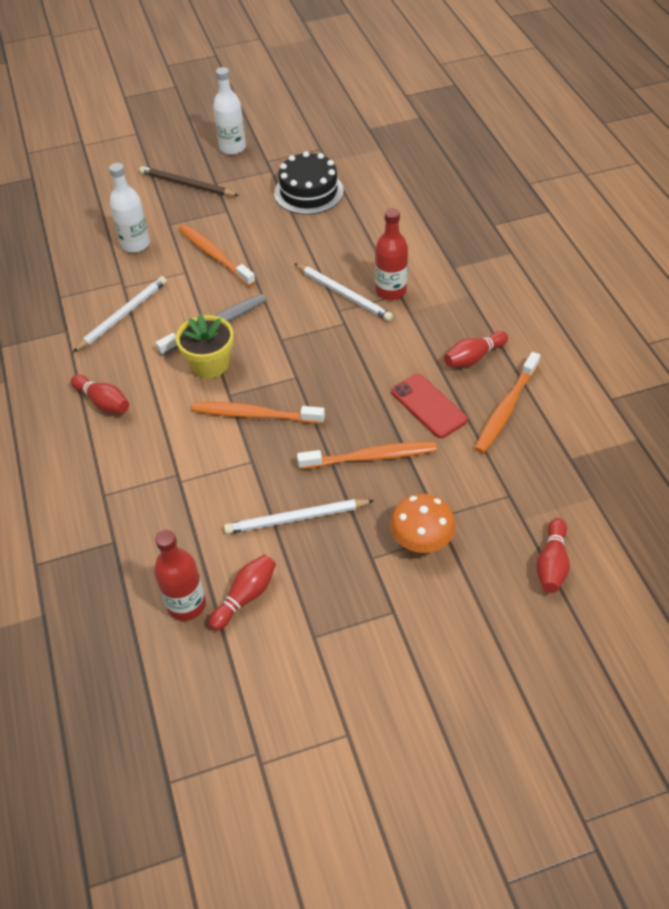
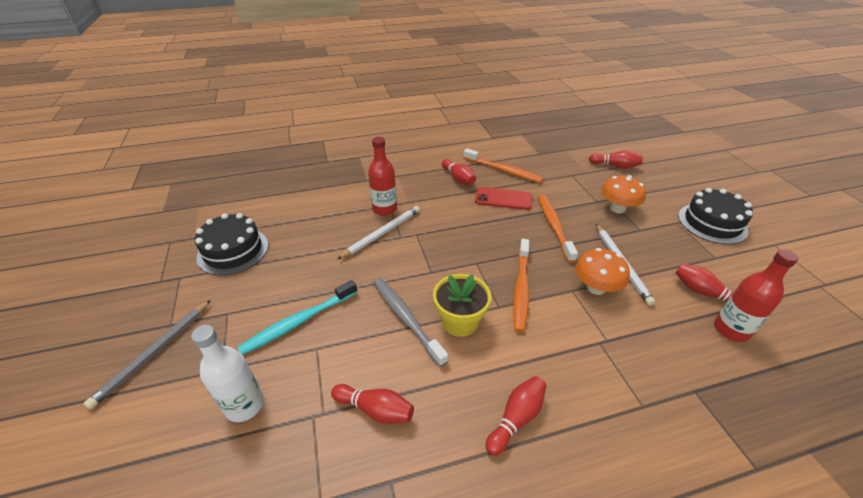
camera: 90 degrees left, 10 degrees down
white pencil [73,276,167,352] -> red bowling pin [331,384,414,424]
brown pencil [139,166,239,196] -> grey pencil [84,300,211,409]
orange toothbrush [179,224,256,287] -> turquoise toothbrush [237,280,357,355]
white bottle [213,67,246,155] -> none
red phone [391,374,468,438] -> red phone turned 45 degrees clockwise [475,187,532,210]
none -> orange mushroom [575,248,630,295]
none -> black cake [678,188,753,244]

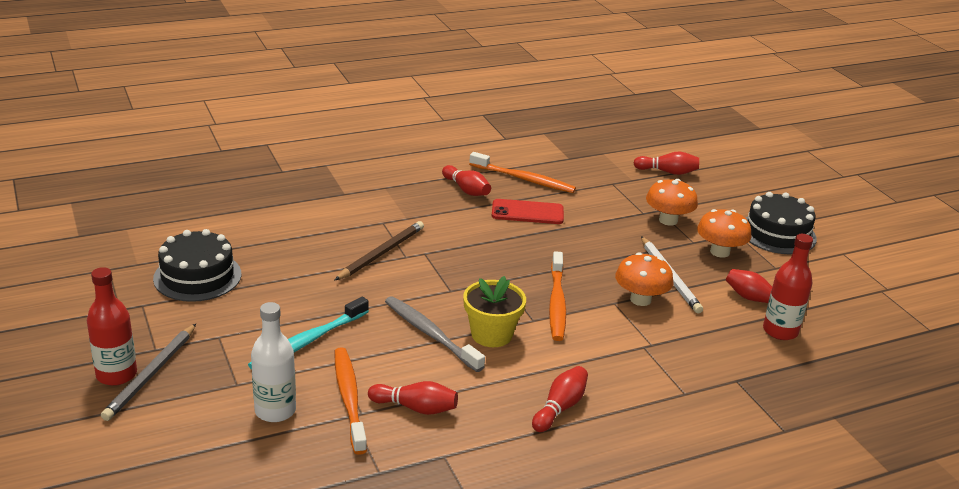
camera: 10 degrees left, 10 degrees down
white pencil [337,206,420,259] -> brown pencil [335,221,424,280]
red bottle [368,137,397,216] -> red bottle moved to [87,267,137,386]
orange toothbrush [538,195,578,263] -> orange toothbrush moved to [335,347,367,455]
none -> orange mushroom [697,209,752,258]

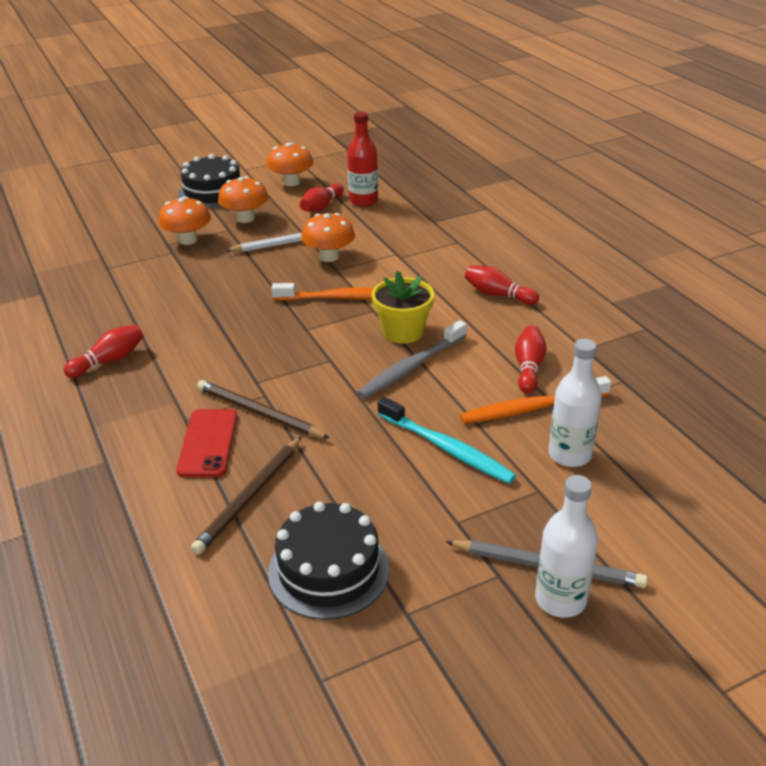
camera: 90 degrees left, 5 degrees up
red bottle [87,267,137,386] -> white bottle [535,475,598,618]
orange toothbrush [469,152,576,193] -> none
red phone [492,199,564,224] -> red phone moved to [176,409,238,477]
red bowling pin [634,151,699,175] -> none
none -> brown pencil [191,436,302,555]
none -> orange mushroom [267,143,313,186]

